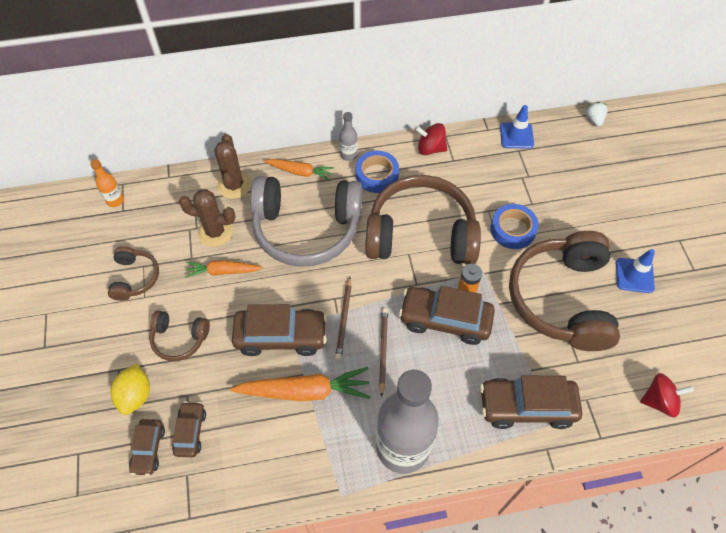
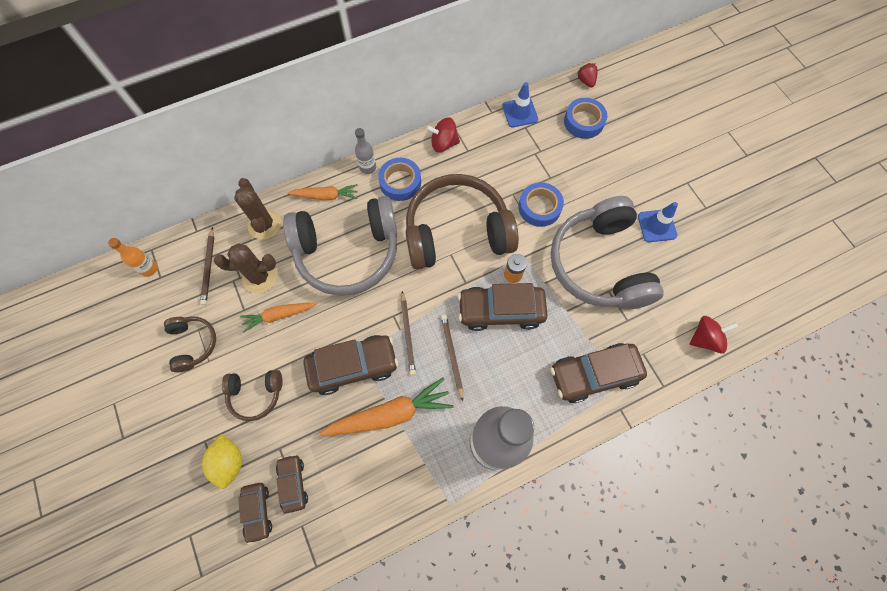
camera: 15 degrees left, 10 degrees up
brown headphones [509,231,620,351] -> grey headphones [550,196,664,310]
white strawberry [586,102,608,127] -> red strawberry [577,63,598,87]
none -> brown pencil [200,227,214,305]
none -> blue tape [564,98,607,139]

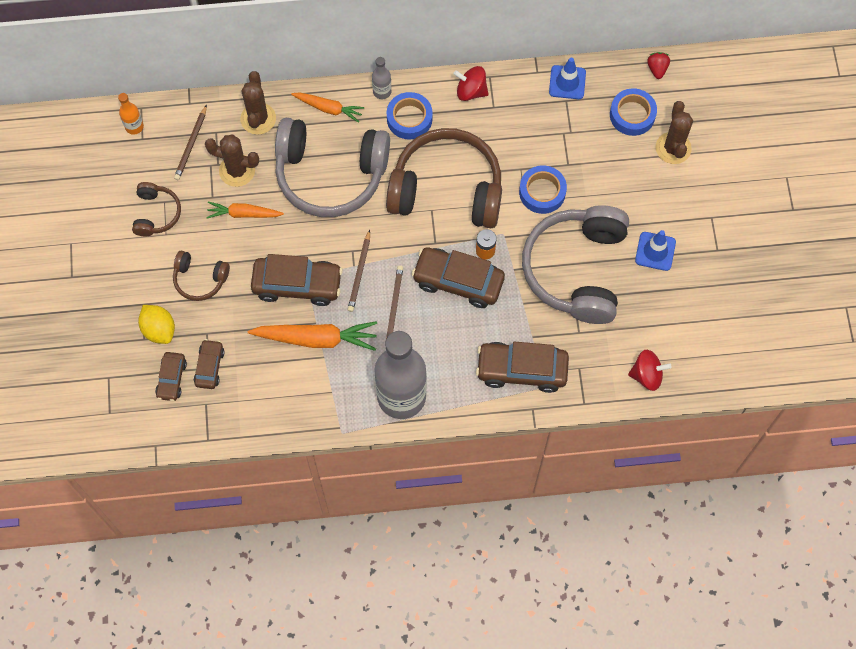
camera: 20 degrees right, 0 degrees up
yellow lemon [202,434,242,489] -> yellow lemon turned 45 degrees counterclockwise [138,305,175,344]
none -> brown cactus [656,101,693,164]

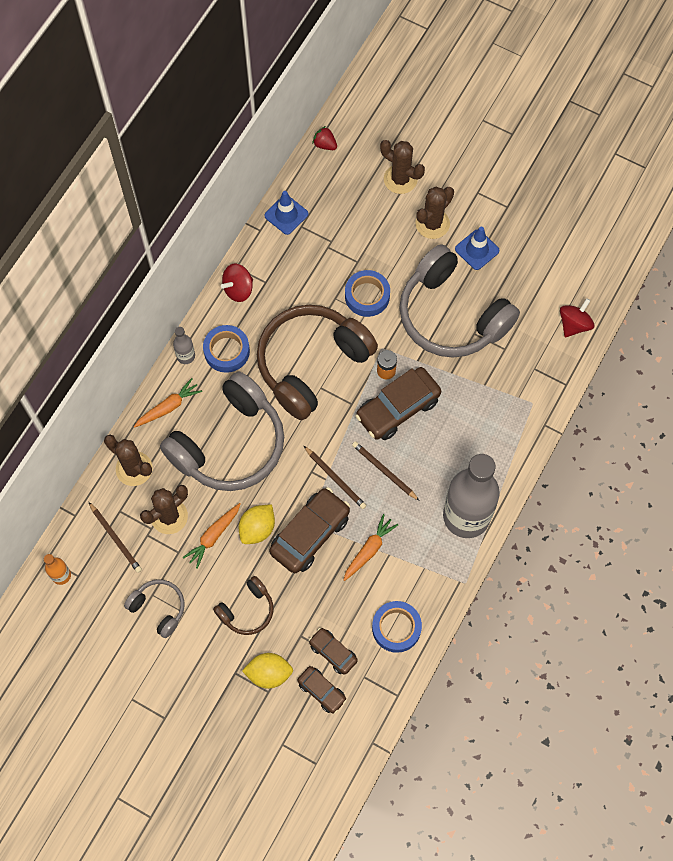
camera: 55 degrees left, 0 degrees up
brown headphones [132,182,181,236] -> grey headphones [124,580,185,638]
orange carrot [248,321,377,351] -> orange carrot [344,514,398,581], size x0.62
brown car [476,342,569,393] -> none
blue tape [610,88,657,136] -> blue tape moved to [372,601,422,653]
none -> yellow lemon [239,504,275,544]
none -> brown cactus [415,187,454,239]

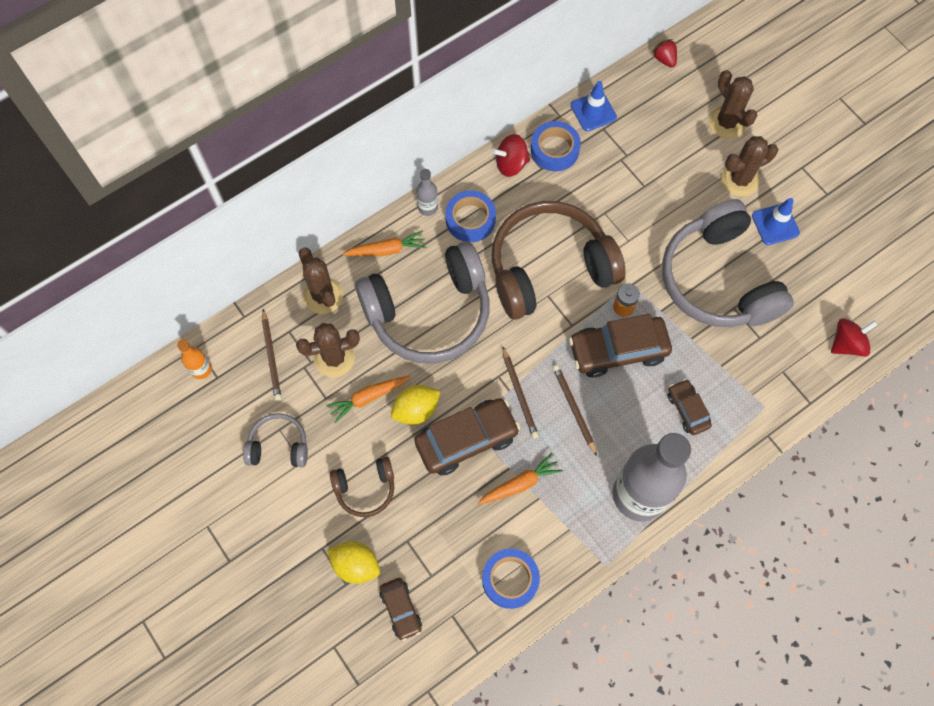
camera: 25 degrees right, 0 degrees up
grey headphones [124,580,185,638] -> grey headphones turned 60 degrees counterclockwise [243,413,308,468]
brown car [309,628,358,675] -> brown car moved to [668,379,712,435]
blue tape [345,270,390,317] -> blue tape moved to [531,121,581,171]

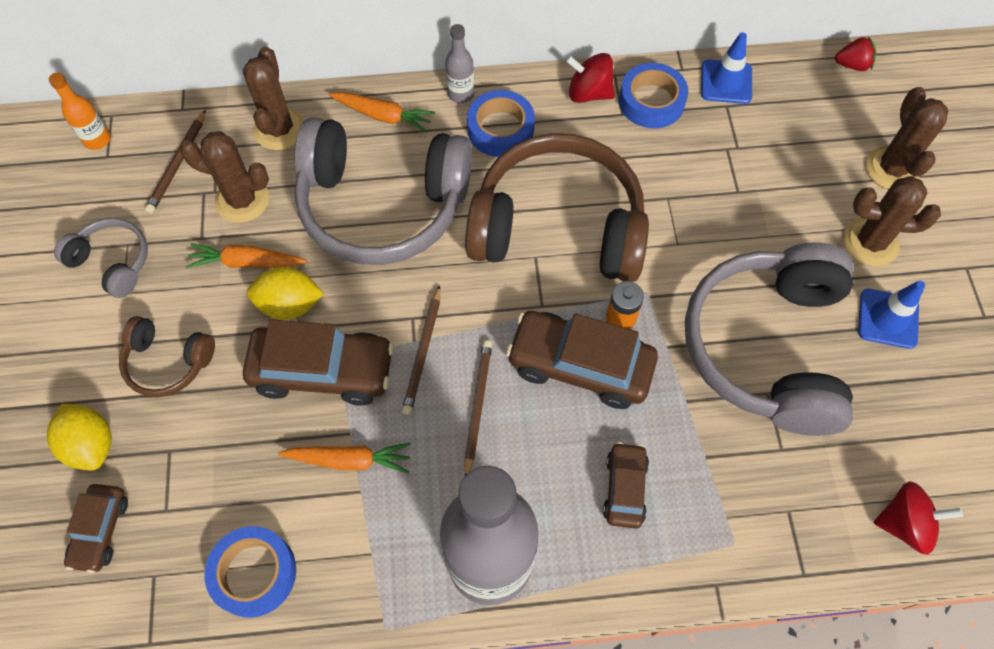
camera: 30 degrees right, 5 degrees down
red strawberry [652,39,677,68] -> red strawberry turned 90 degrees clockwise [835,36,876,71]

